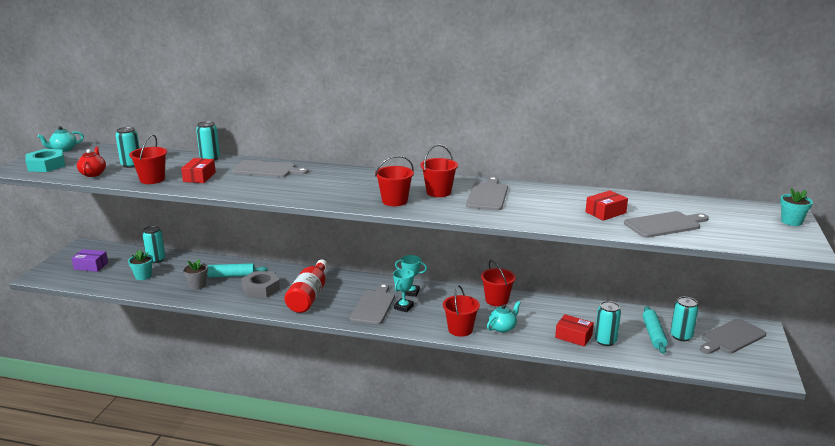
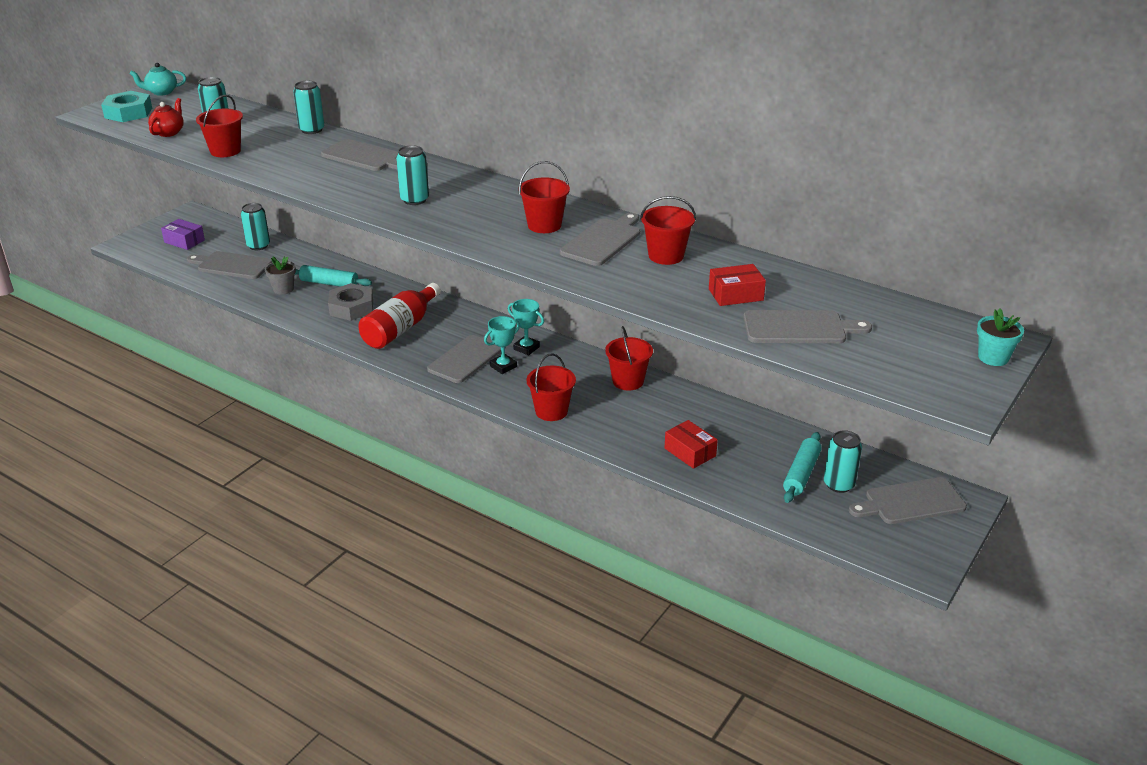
camera: 20 degrees right, 10 degrees up
turquoise flower pot [128,250,153,280] -> grey cutting board [187,251,272,279]
red box [181,158,216,183] -> none
red bucket [375,156,414,206] -> red bucket moved to [640,196,696,265]
turquoise teapot [487,301,521,333] -> none
turquoise can [595,301,621,346] -> turquoise can moved to [396,145,429,205]

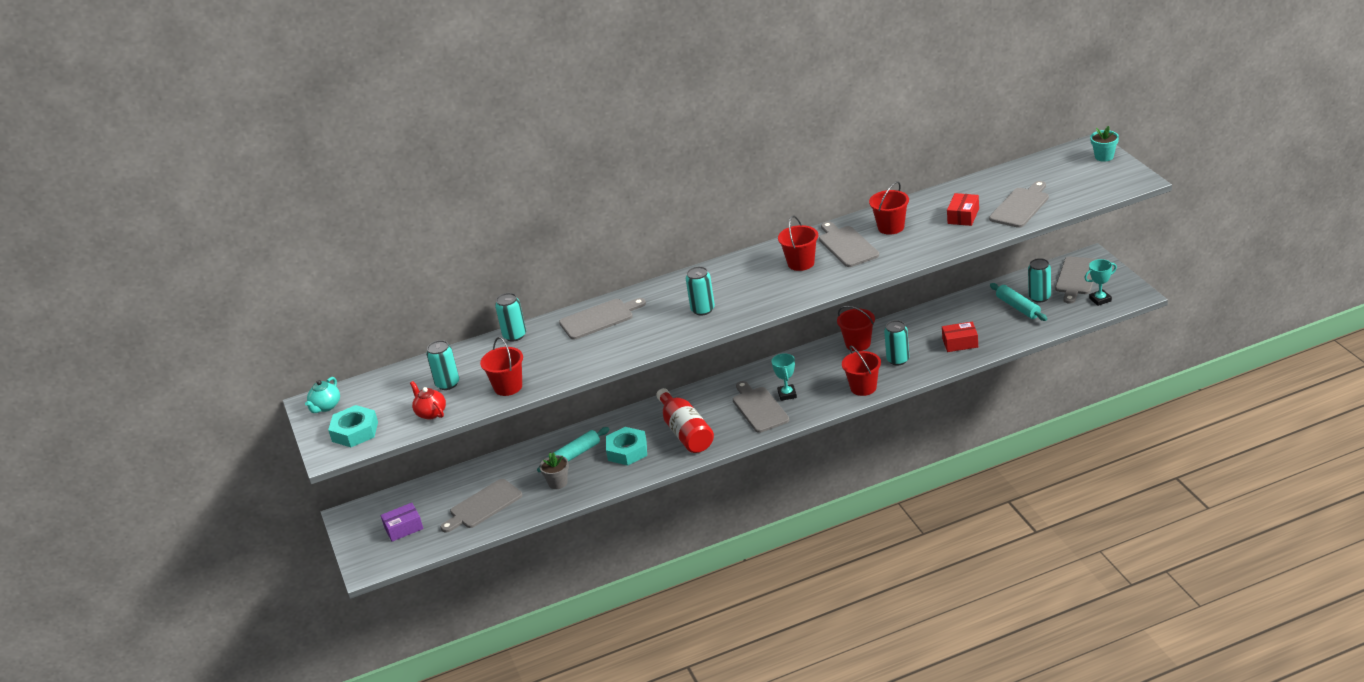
camera: 50 degrees left, 0 degrees up
turquoise can [241,203,270,250] -> turquoise can moved to [884,320,909,366]
grey nut [328,283,373,321] -> turquoise nut [606,427,647,465]
turquoise trophy [508,299,544,355] -> turquoise trophy moved to [1084,259,1117,306]

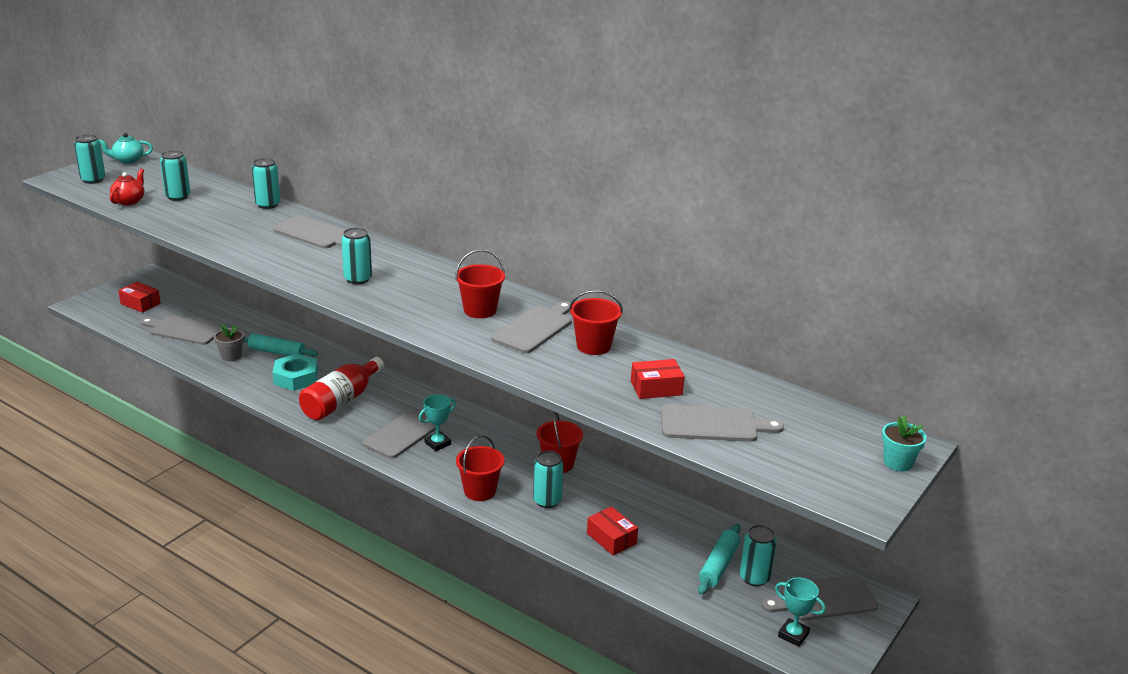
camera: 50 degrees right, 5 degrees down
turquoise nut [328,405,378,447] -> turquoise can [74,134,105,184]
purple box [381,503,423,542] -> red box [118,282,161,313]
red bucket [480,337,523,396] -> none

